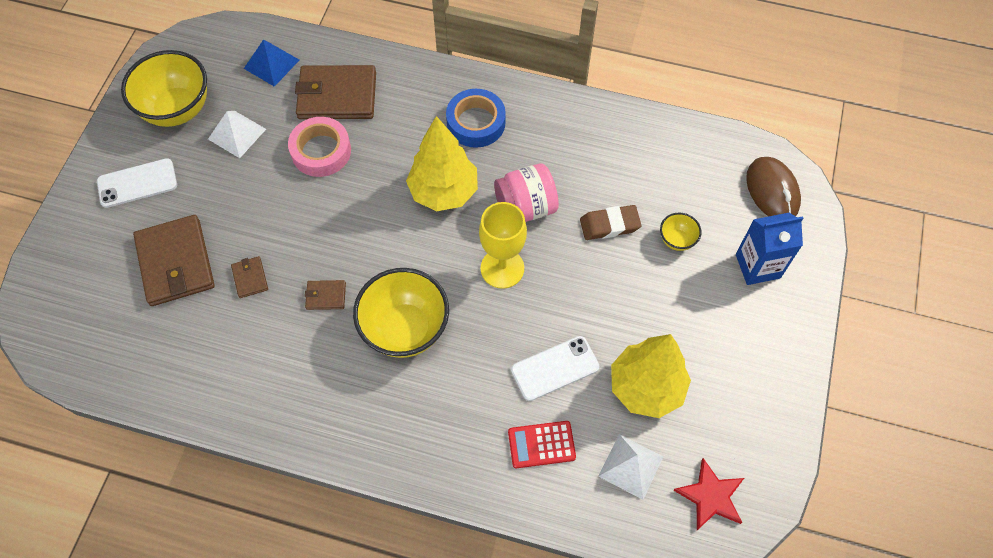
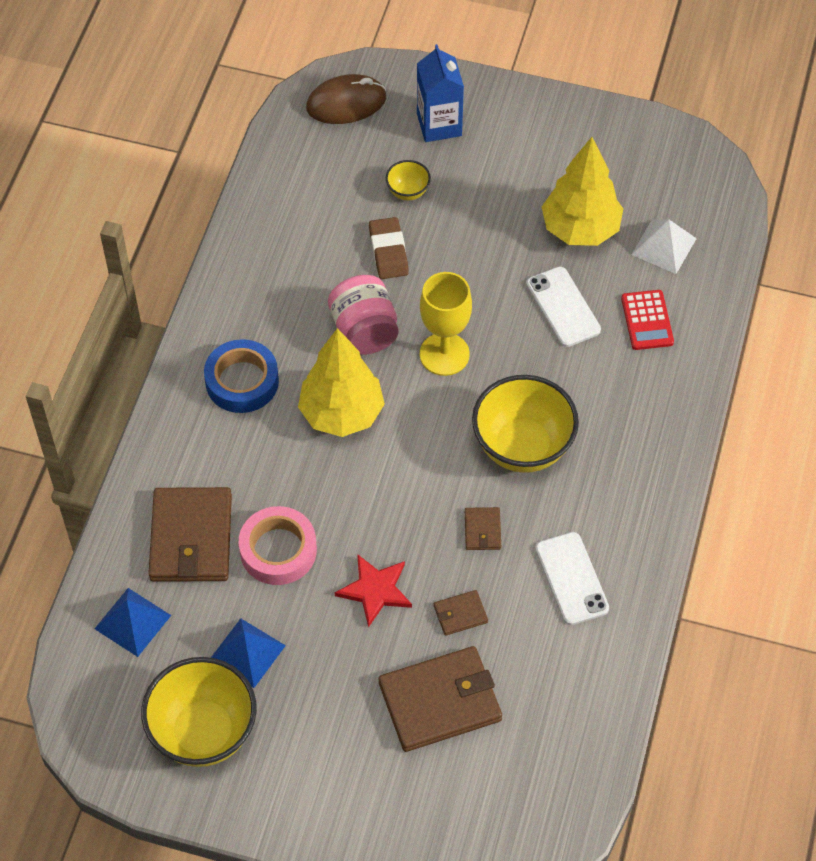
camera: 90 degrees left, 5 degrees down
white phone [97,158,177,208] -> white phone moved to [535,532,609,625]
white pyramid [208,111,266,158] -> blue pyramid [211,619,286,688]
red star [673,458,744,530] -> red star moved to [335,554,412,627]

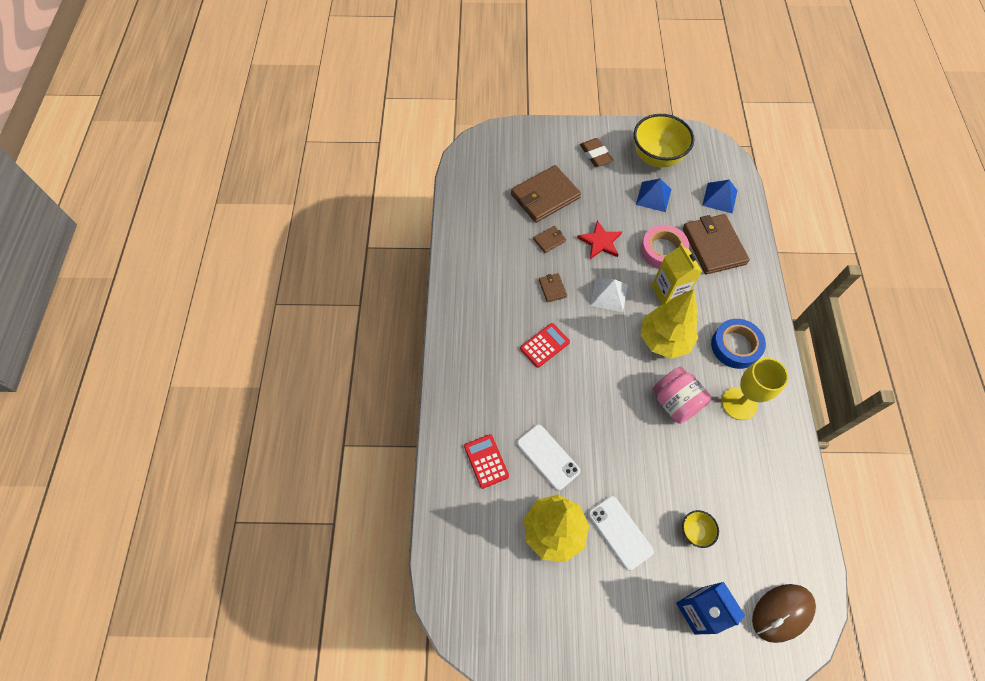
camera: 165 degrees right, 5 degrees up
brown eraser [369,217,409,279] -> brown eraser moved to [580,138,613,167]
yellow goblet [420,272,472,376] -> yellow goblet moved to [722,358,788,420]
yellow bowl [472,375,579,473] -> red calculator [520,323,570,368]
white phone [535,532,609,625] -> white phone moved to [588,496,654,570]
white pyramid [631,219,697,274] -> white pyramid moved to [590,278,628,312]
none -> yellow carton [652,243,702,305]

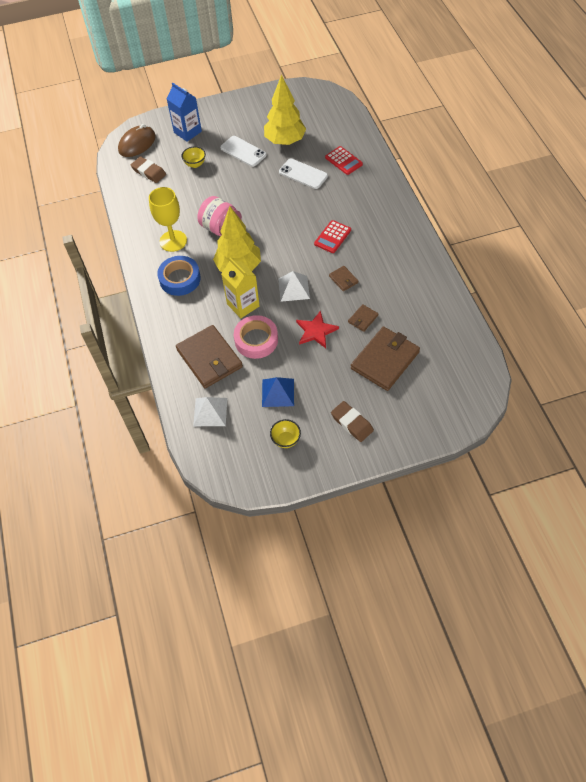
camera: 165 degrees right, 5 degrees down
yellow bowl [634,114,694,168] -> yellow bowl [270,419,301,448], size x0.46
blue pyramid [702,180,738,214] -> white pyramid [193,397,227,426]
none -> brown eraser [131,156,166,183]

